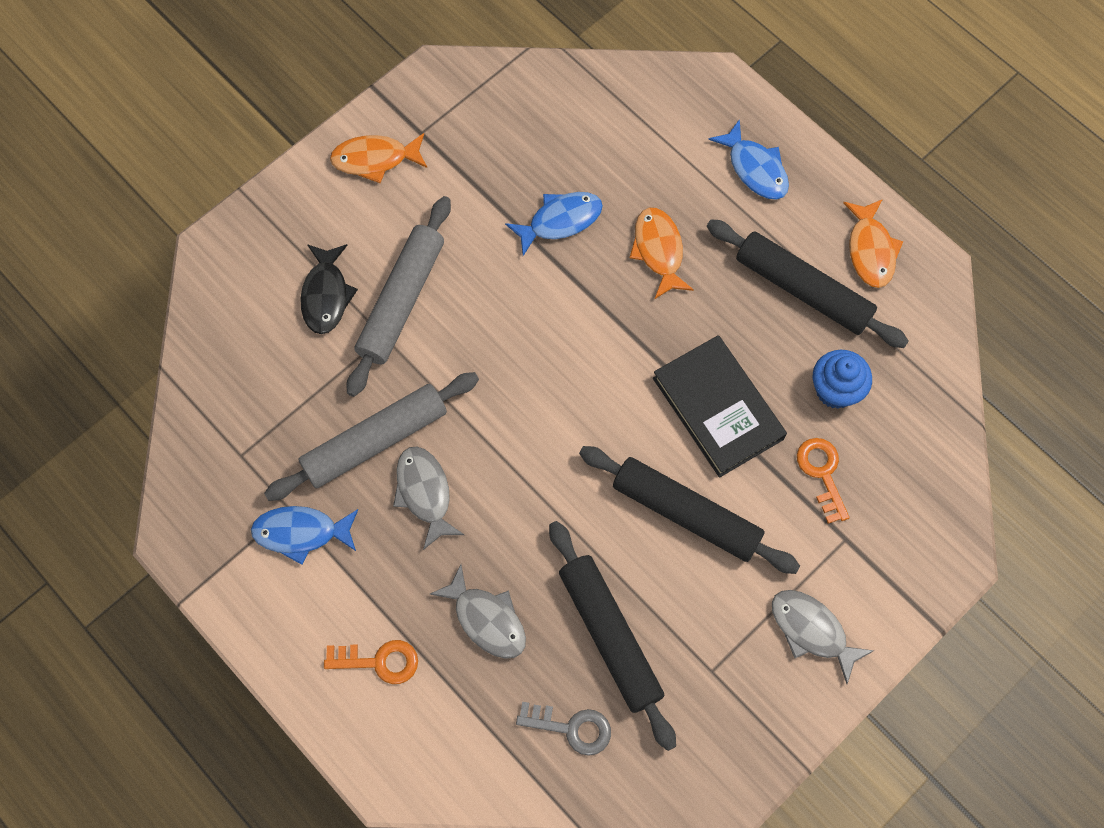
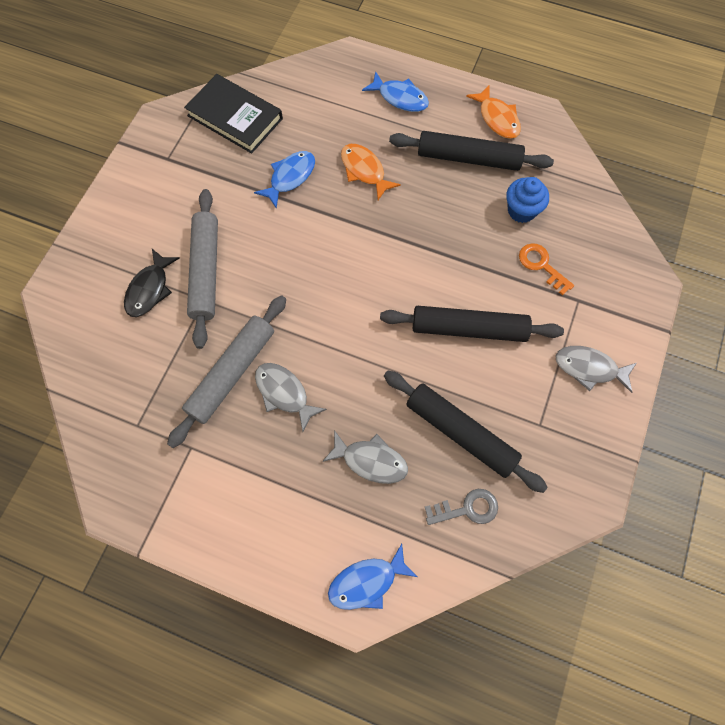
camera: 25 degrees left, 0 degrees up
blue fish [251,506,358,565] -> blue fish moved to [328,544,417,610]
black fish [301,244,358,334] -> black fish turned 45 degrees clockwise [124,249,180,317]
orange key [324,640,418,684] -> none
orange fish [330,133,427,183] -> none
black book [653,335,787,478] -> black book moved to [184,74,283,154]

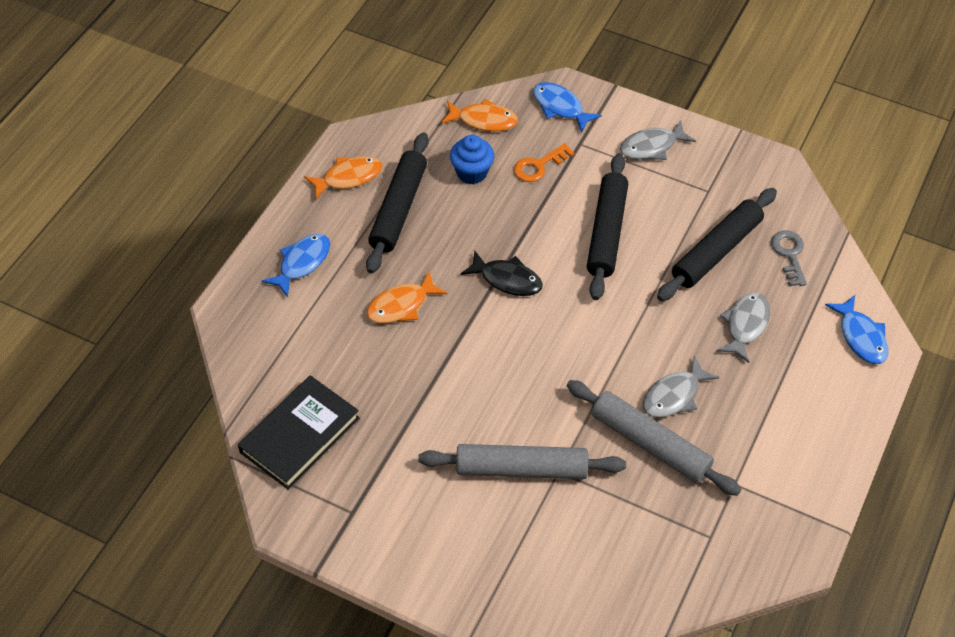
camera: 85 degrees left, 15 degrees down
black fish [124,249,180,317] -> black fish moved to [460,251,543,296]
blue fish [254,151,315,209] -> blue fish moved to [533,82,602,133]
grey fish [556,346,637,393] -> grey fish turned 45 degrees clockwise [620,121,696,160]
none -> orange fish [441,99,518,132]

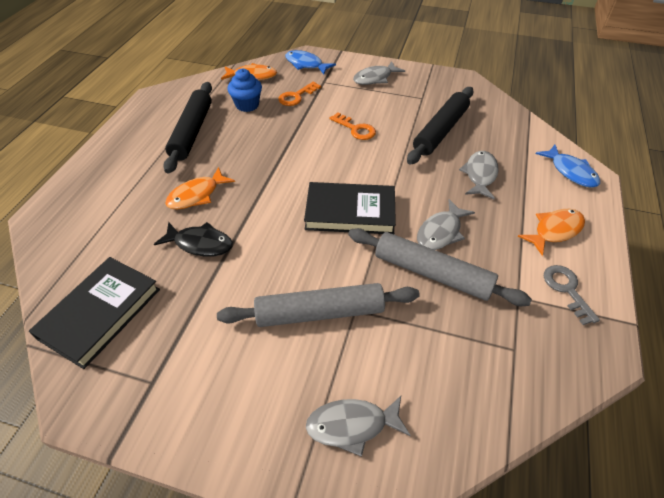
camera: 10 degrees left, 5 degrees down
blue fish [262,234,330,297] -> none
orange fish [304,156,382,200] -> orange fish moved to [518,209,585,256]
black fish [460,251,543,296] -> black fish moved to [154,222,233,257]
black rolling pin [587,153,628,300] -> orange key [330,112,376,140]
grey key [771,230,807,286] -> grey key moved to [544,265,600,325]
none -> black book [304,182,396,234]
none -> grey fish [306,396,411,457]

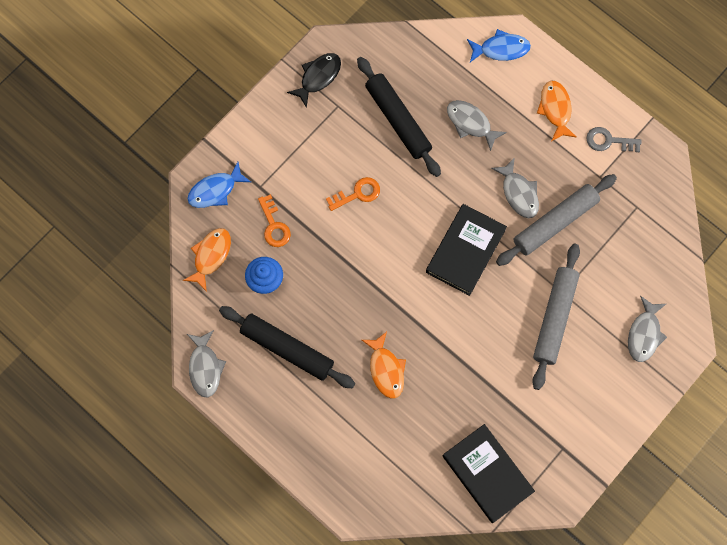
camera: 65 degrees left, 25 degrees up
black fish [154,222,233,257] -> black fish moved to [287,53,341,108]
grey fish [353,61,405,85] -> grey fish moved to [187,330,226,398]

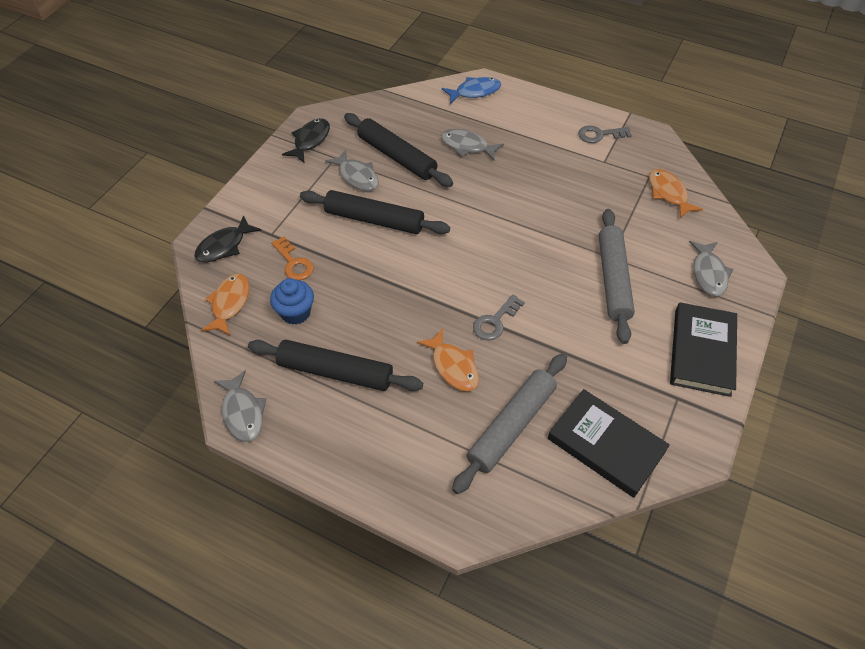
camera: 15 degrees left, 20 degrees down
blue fish [187,162,251,208] -> black fish [194,215,261,262]
orange key [326,177,380,211] -> black rolling pin [300,190,450,234]
black book [426,204,507,296] -> black book moved to [670,303,737,397]
grey fish [491,157,539,218] -> grey fish moved to [325,149,379,191]
grey rolling pin [496,174,617,266] -> grey rolling pin moved to [452,353,567,494]
orange fish [537,81,577,141] -> orange fish moved to [649,169,703,218]
none -> grey key [473,294,525,340]

